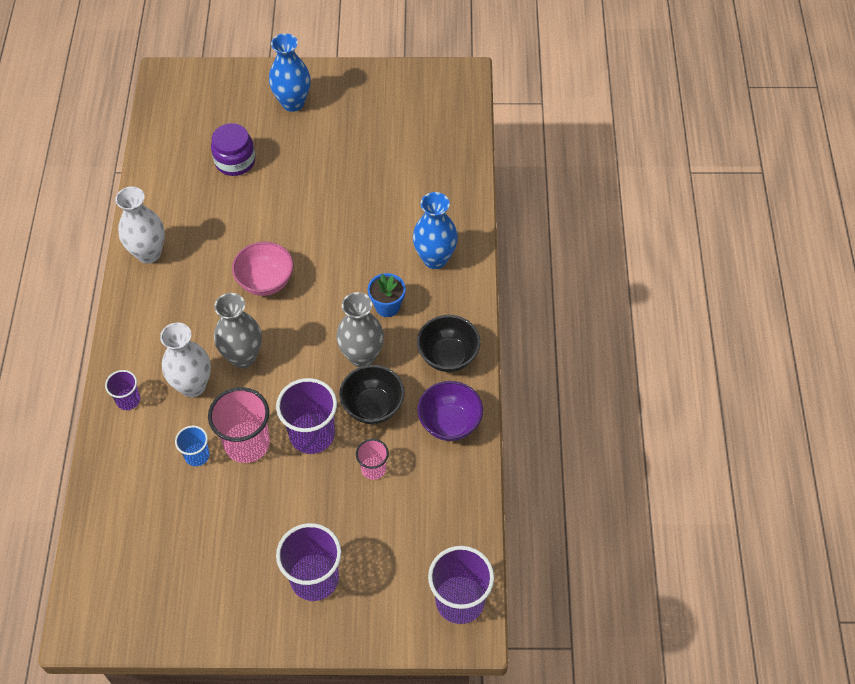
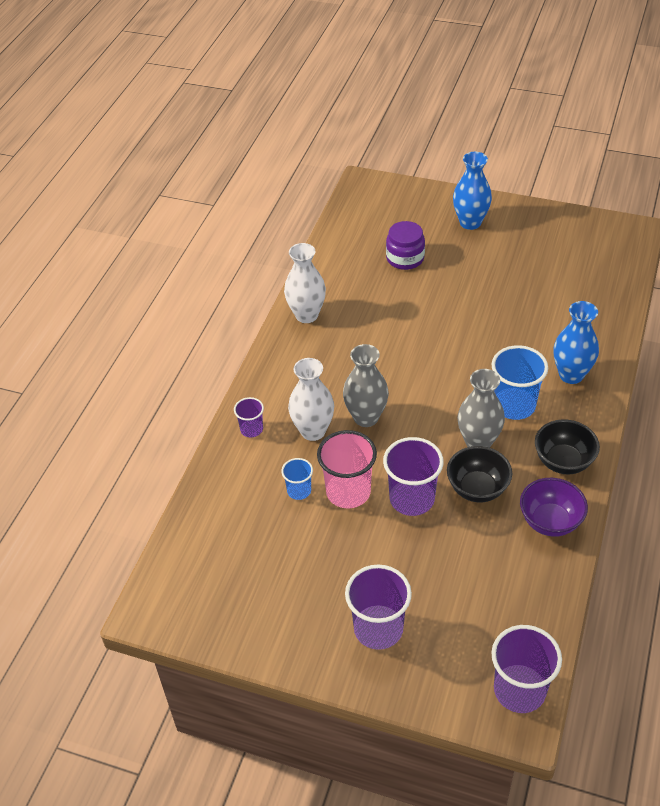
camera: 20 degrees right, 10 degrees down
pink bowl [232,242,294,296] -> none
pink cup [356,439,389,480] -> none
blue flower pot [368,273,406,317] -> blue cup [492,345,548,420]

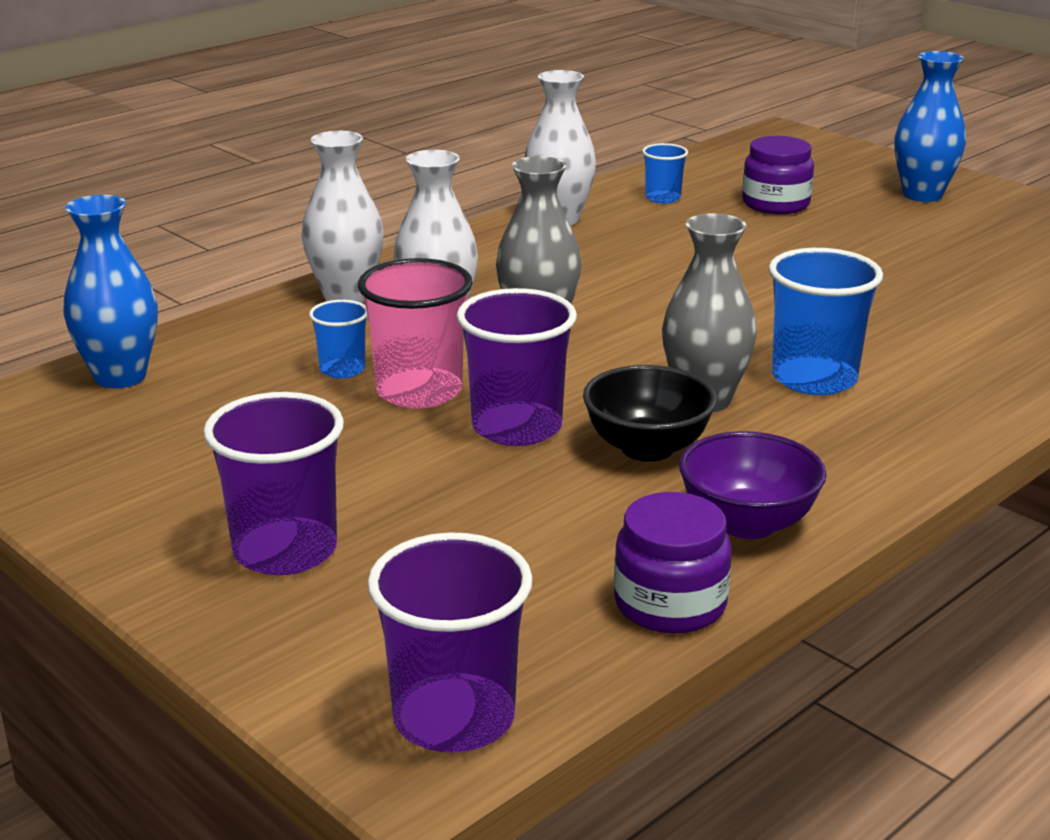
camera: 25 degrees right, 20 degrees down
purple cup [234,397,264,437] -> white vase [302,131,384,303]
black bowl [535,419,600,474] -> none
blue vase [554,301,599,384] -> blue vase moved to [63,195,158,388]
none -> purple jar [614,492,732,633]
none -> blue cup [642,143,688,204]

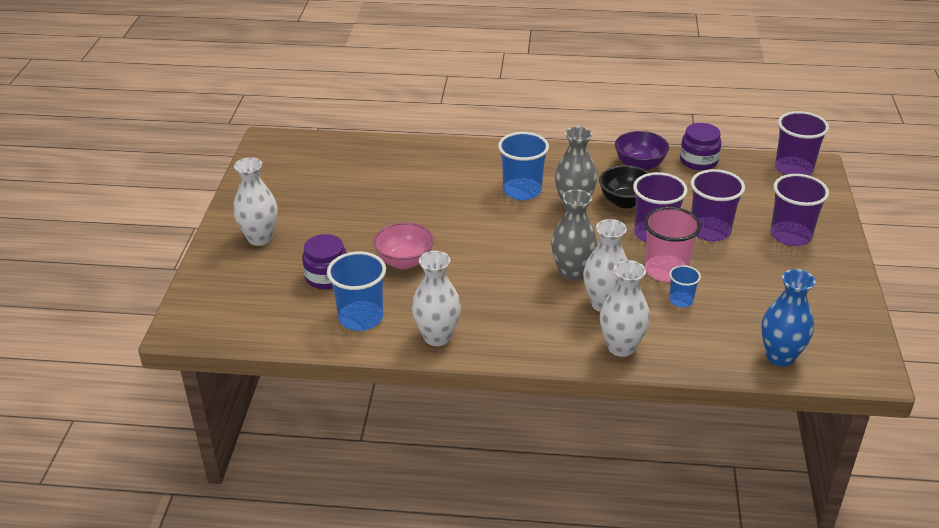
camera: 130 degrees left, 10 degrees up
blue cup [642,143,688,204] -> blue cup [327,251,386,331], size x1.84
blue vase [894,51,966,202] -> white vase [233,157,278,246]
none -> pink bowl [373,222,434,269]
none -> purple cup [691,169,745,241]

